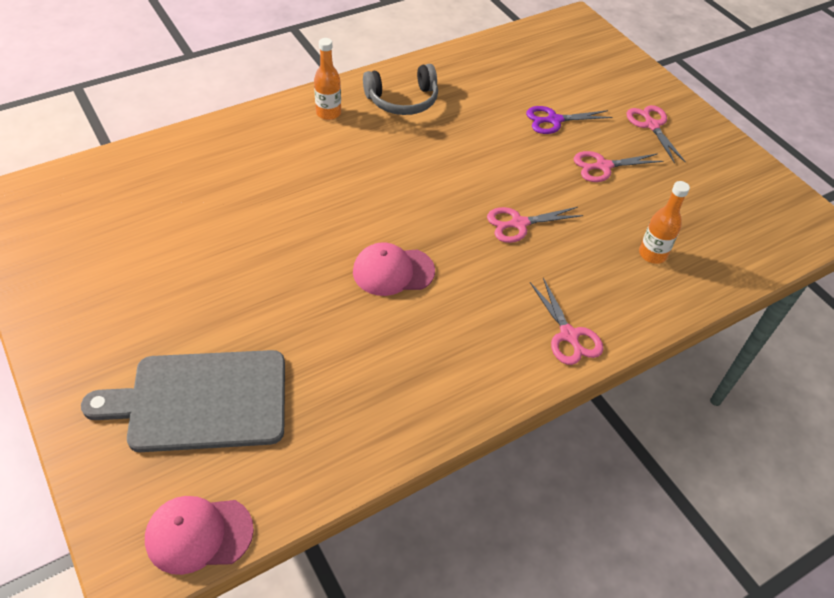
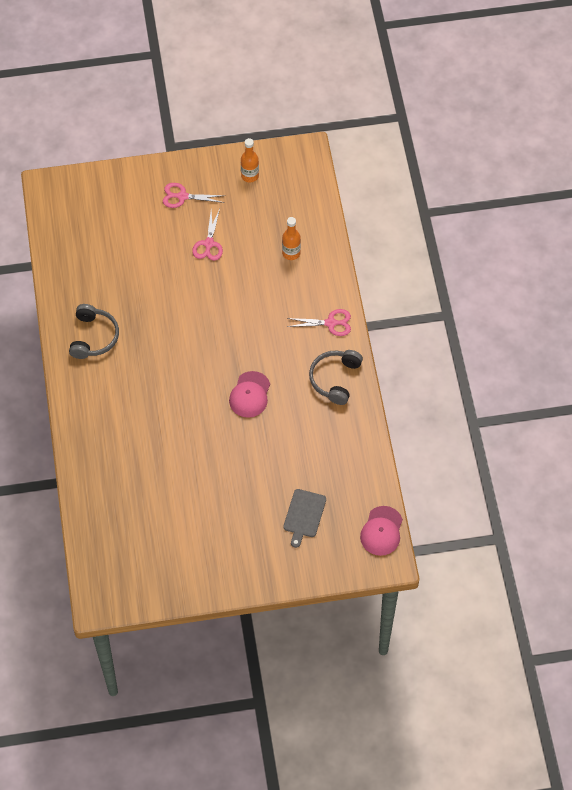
camera: 65 degrees left, 10 degrees up
grey cutting board [81,350,285,452] -> grey cutting board [283,489,326,548], size x0.55
orange bottle [314,38,341,120] -> orange bottle moved to [241,138,259,182]
pink scissors [487,207,583,243] -> none
purple scissors [526,106,612,134] -> none
none -> grey headphones [309,350,363,405]

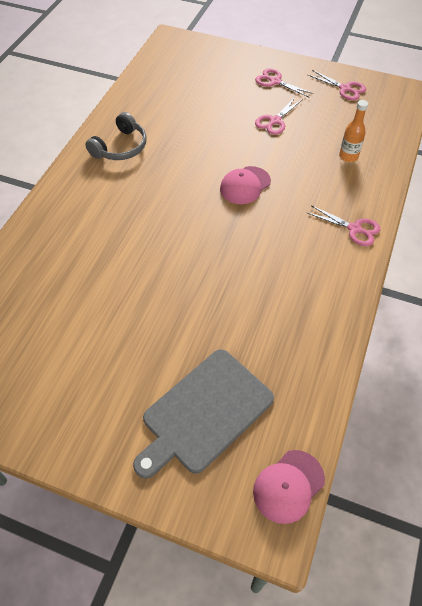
camera: 30 degrees right, 5 degrees down
pink cap [229,371,270,418] -> pink cap moved to [220,166,271,204]
orange bottle [241,138,259,182] -> pink scissors [308,70,366,101]
grey cutting board [283,489,326,548] -> grey cutting board [133,349,274,479], size x1.81
grey headphones [309,350,363,405] -> none

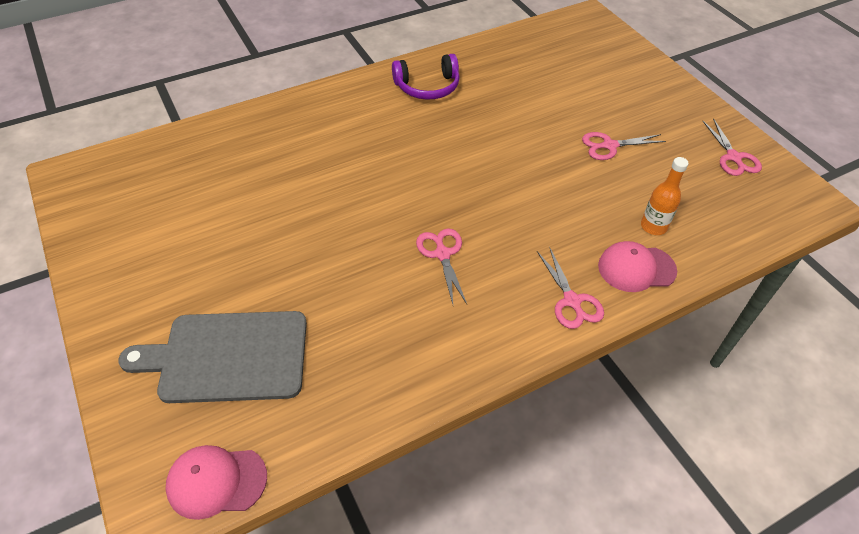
camera: 40 degrees right, 5 degrees down
grey headphones [85,112,147,160] -> purple headphones [392,54,460,100]
pink cap [220,166,271,204] -> pink cap moved to [598,241,677,292]
pink scissors [255,68,314,97] -> pink scissors moved to [416,228,467,304]

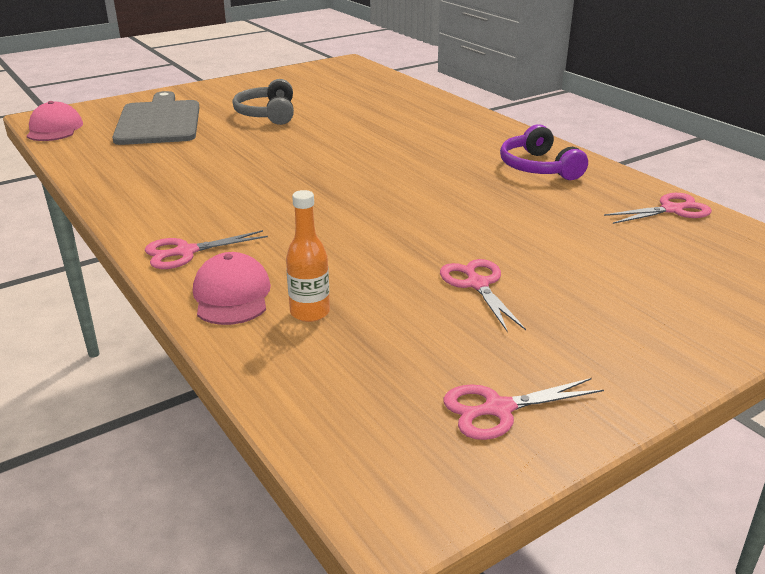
camera: 85 degrees right, 20 degrees down
pink scissors [416,228,467,304] -> pink scissors moved to [604,193,712,224]
none -> grey headphones [233,79,294,125]

